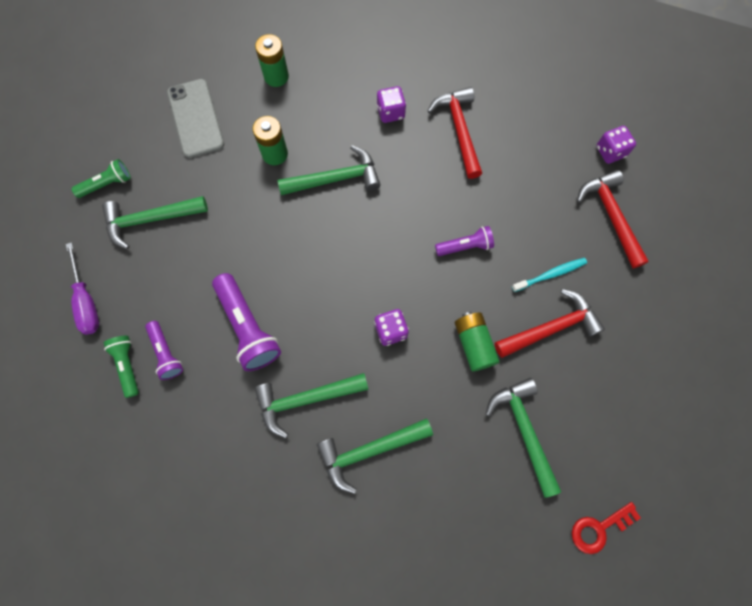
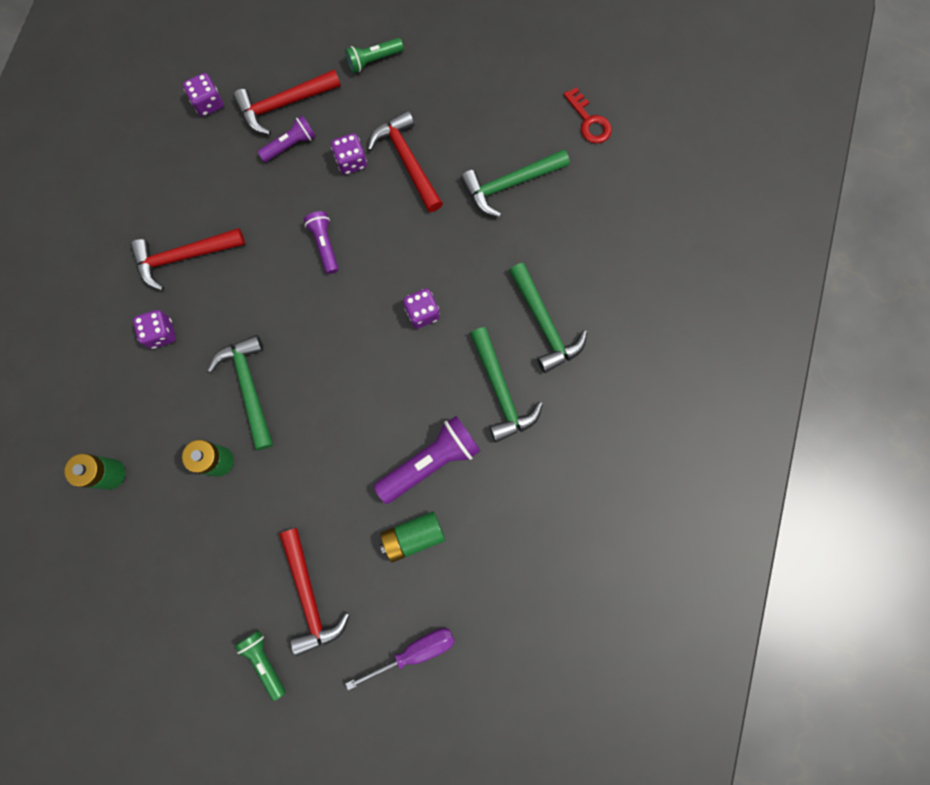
camera: 95 degrees left, 5 degrees up
green hammer [102,196,208,249] -> red hammer [279,528,350,656]
green flashlight [104,336,139,398] -> green flashlight moved to [345,38,404,73]
purple flashlight [145,321,183,380] -> purple flashlight moved to [258,115,316,162]
grey phone [167,79,224,158] -> none
green battery [455,312,500,371] -> green battery moved to [380,511,445,563]
turquoise toothbrush [512,258,587,292] -> purple dice [331,133,367,175]

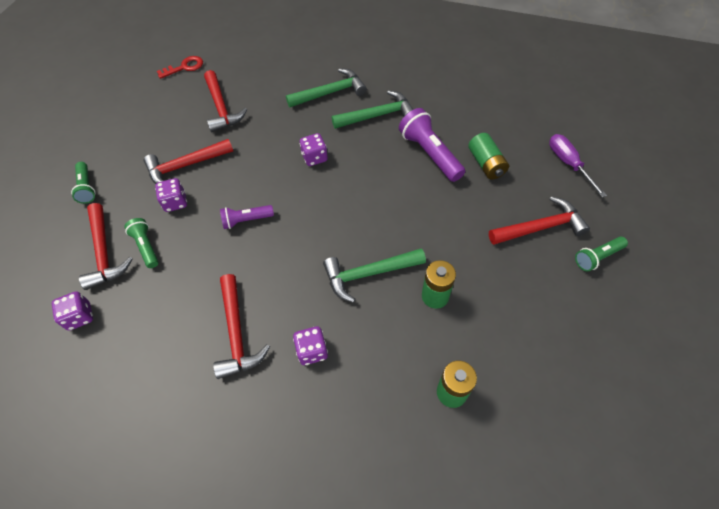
camera: 85 degrees left, 20 degrees down
purple flashlight [258,115,316,162] -> green flashlight [124,218,159,268]
green hammer [460,149,570,217] -> red hammer [204,70,247,132]

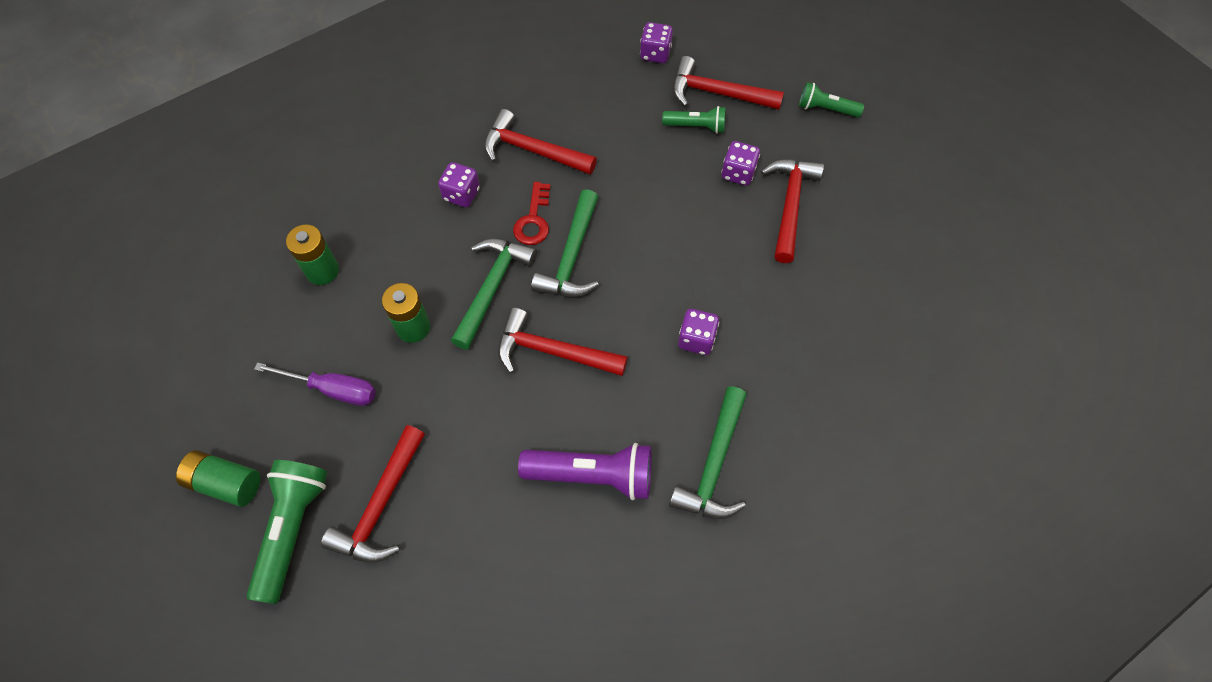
camera: 125 degrees right, 5 degrees up
red key [157,56,203,79] -> red key moved to [513,182,551,245]
red hammer [204,70,247,132] -> red hammer moved to [498,308,628,376]
purple flashlight [220,205,274,229] -> none
green hammer [286,68,367,107] -> green hammer moved to [531,189,599,297]
green battery [468,133,509,179] -> green battery moved to [176,450,260,507]
purple screwdriver [549,134,607,198] -> purple screwdriver moved to [254,362,376,406]
green flashlight [575,236,628,271] -> green flashlight [247,460,327,604], size x1.69

